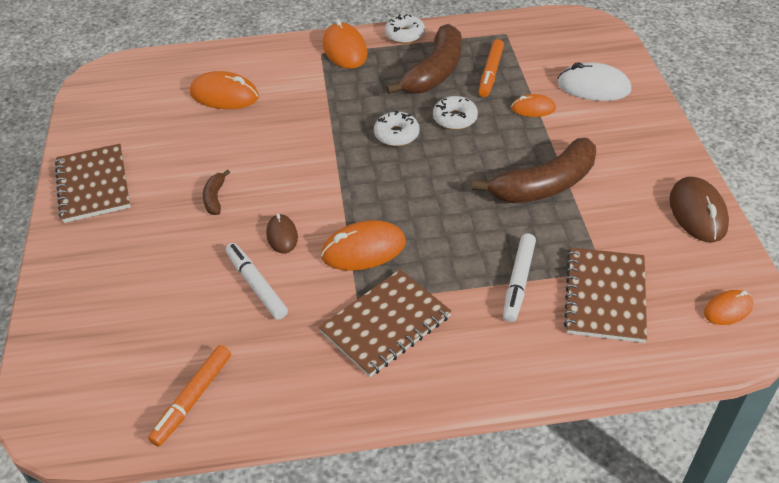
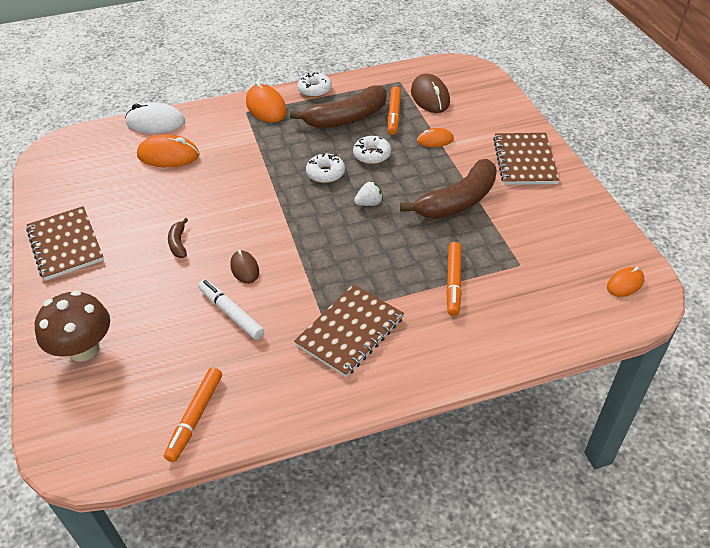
camera: 10 degrees left, 0 degrees up
orange mouse [321,220,406,271] -> none
brown banana [386,24,462,94] -> brown banana turned 45 degrees clockwise [290,85,387,129]
white marker [503,233,536,322] -> orange marker [446,242,462,316]
white mouse [558,62,631,101] -> white mouse moved to [125,102,185,133]
brown notebook [564,247,647,343] -> brown notebook moved to [493,133,559,185]
brown mouse [669,177,729,242] -> brown mouse moved to [411,74,450,113]
none -> brown mushroom [35,290,110,362]
none -> white strawberry [354,181,383,206]

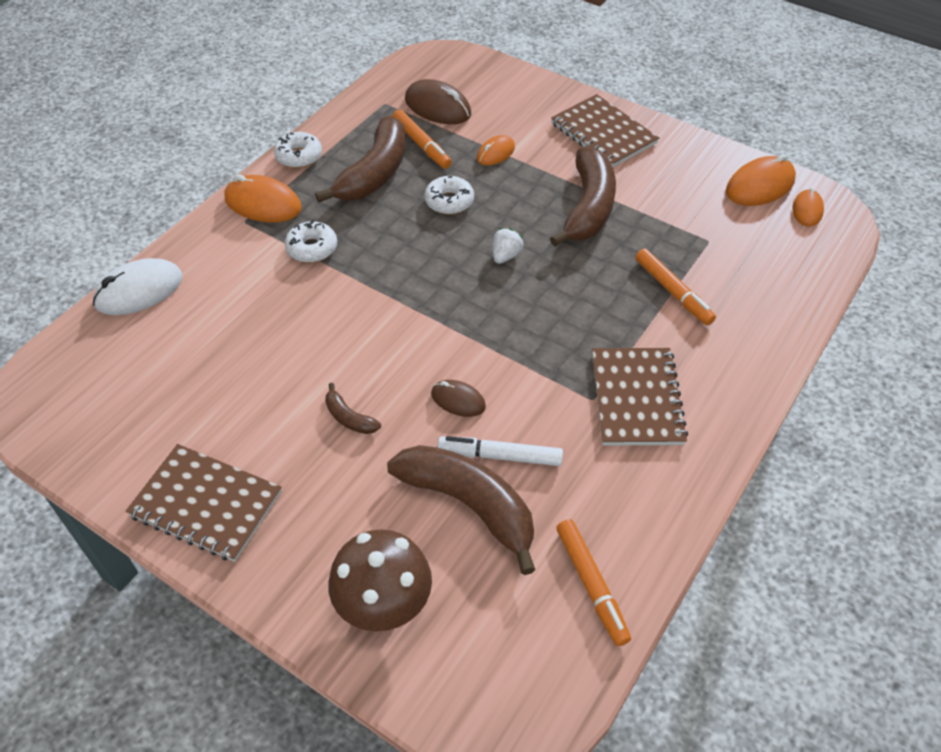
camera: 40 degrees left, 5 degrees up
orange mouse [137,135,199,167] -> orange mouse moved to [726,154,796,206]
white donut [306,153,345,183] -> white donut moved to [285,220,337,263]
none -> brown banana [387,445,535,575]

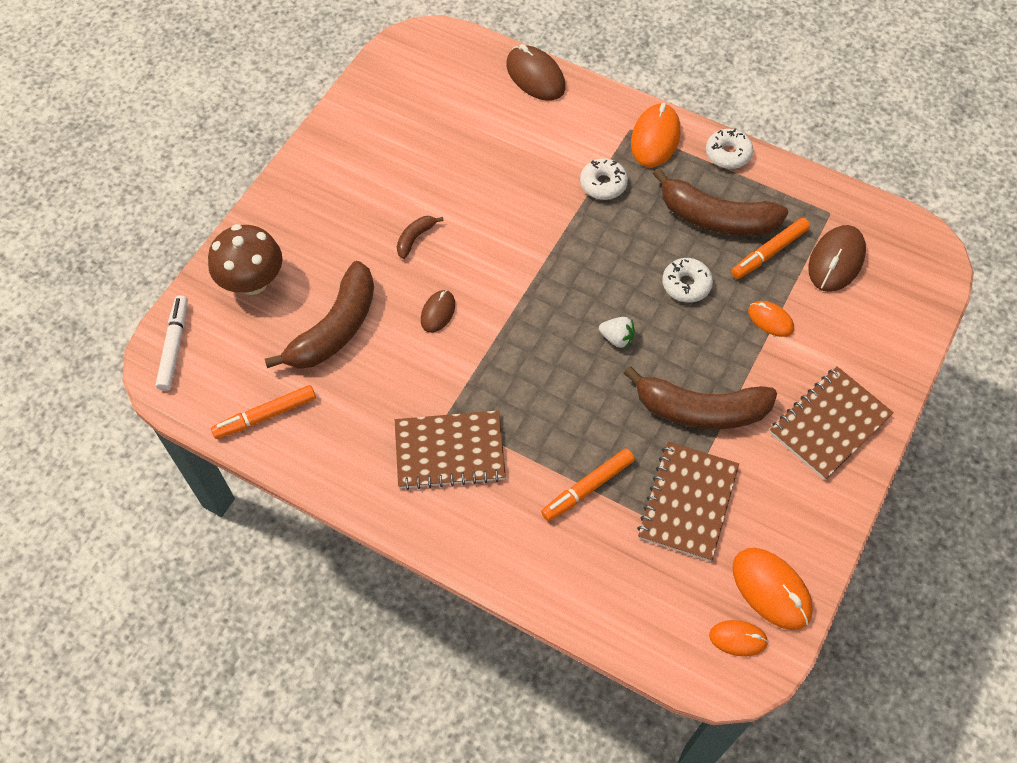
camera: 85 degrees right, 10 degrees up
white mouse [93,258,183,315] -> brown mouse [506,44,565,101]
brown notebook [126,444,282,562] -> brown notebook moved to [637,442,739,562]
white marker [437,436,563,466] -> white marker moved to [156,295,188,391]

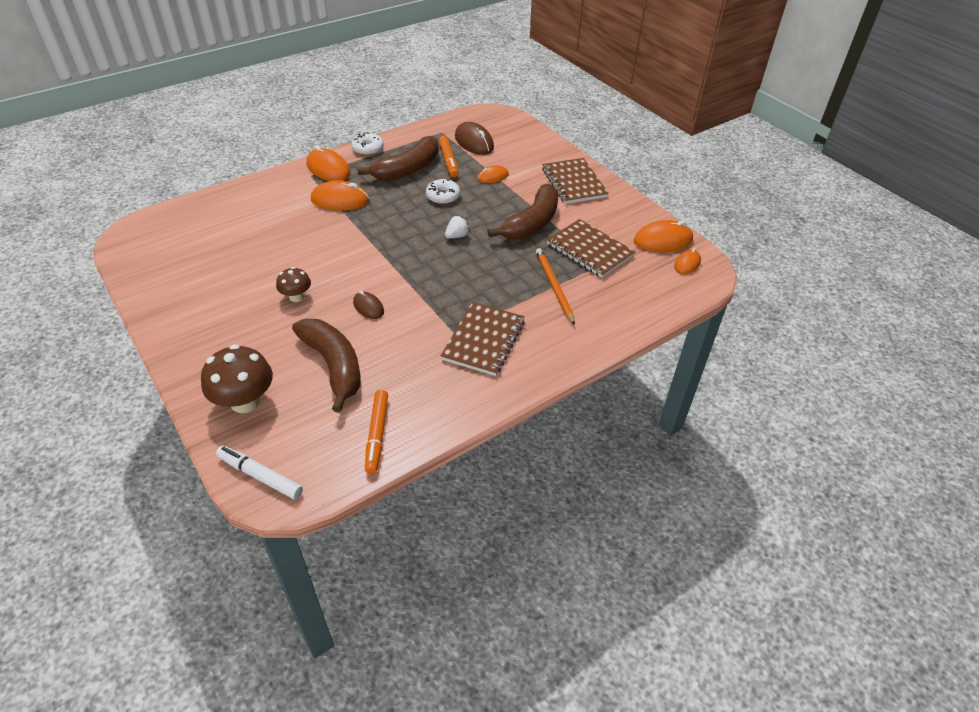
camera: 65 degrees left, 15 degrees down
brown banana [397,216,444,259] -> brown mushroom [276,267,311,302]
brown mouse [506,44,565,101] -> none
orange marker [541,448,635,521] -> orange pencil [536,248,575,325]
white donut [580,158,628,200] -> orange mouse [311,180,369,211]

